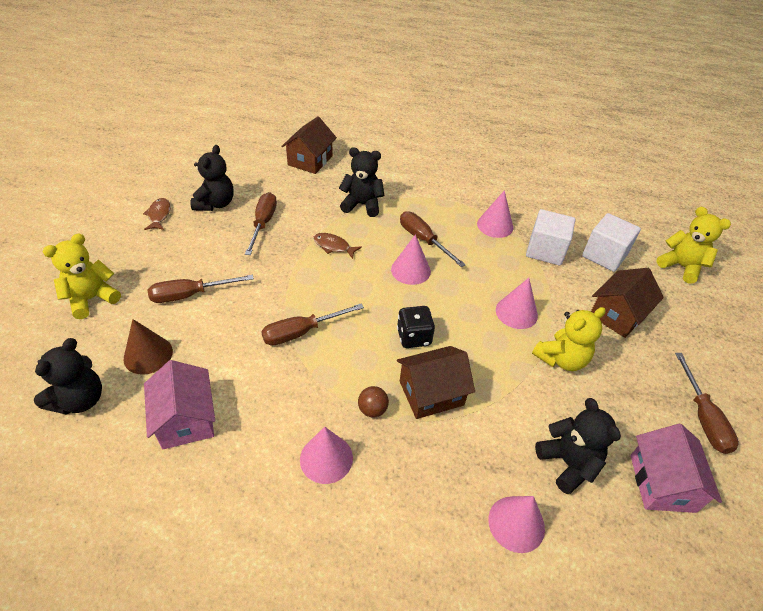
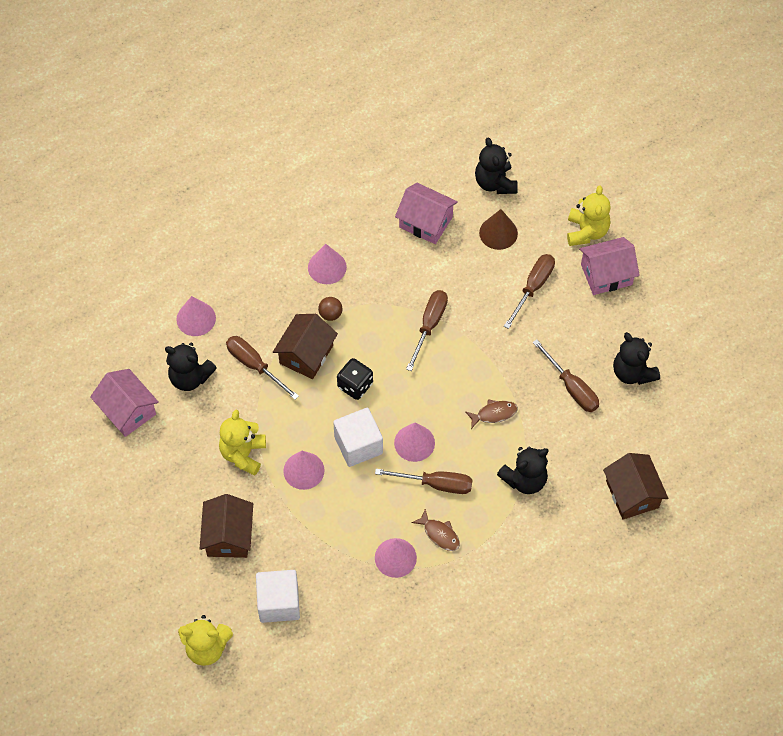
camera: 140 degrees right, 15 degrees up
brown fish [143,198,171,230] -> brown fish moved to [411,509,460,551]
white cube [526,209,575,265] -> white cube moved to [333,408,383,467]
brown screwdriver [675,353,739,454] -> brown screwdriver moved to [226,336,299,400]
none -> pink house [579,237,640,295]

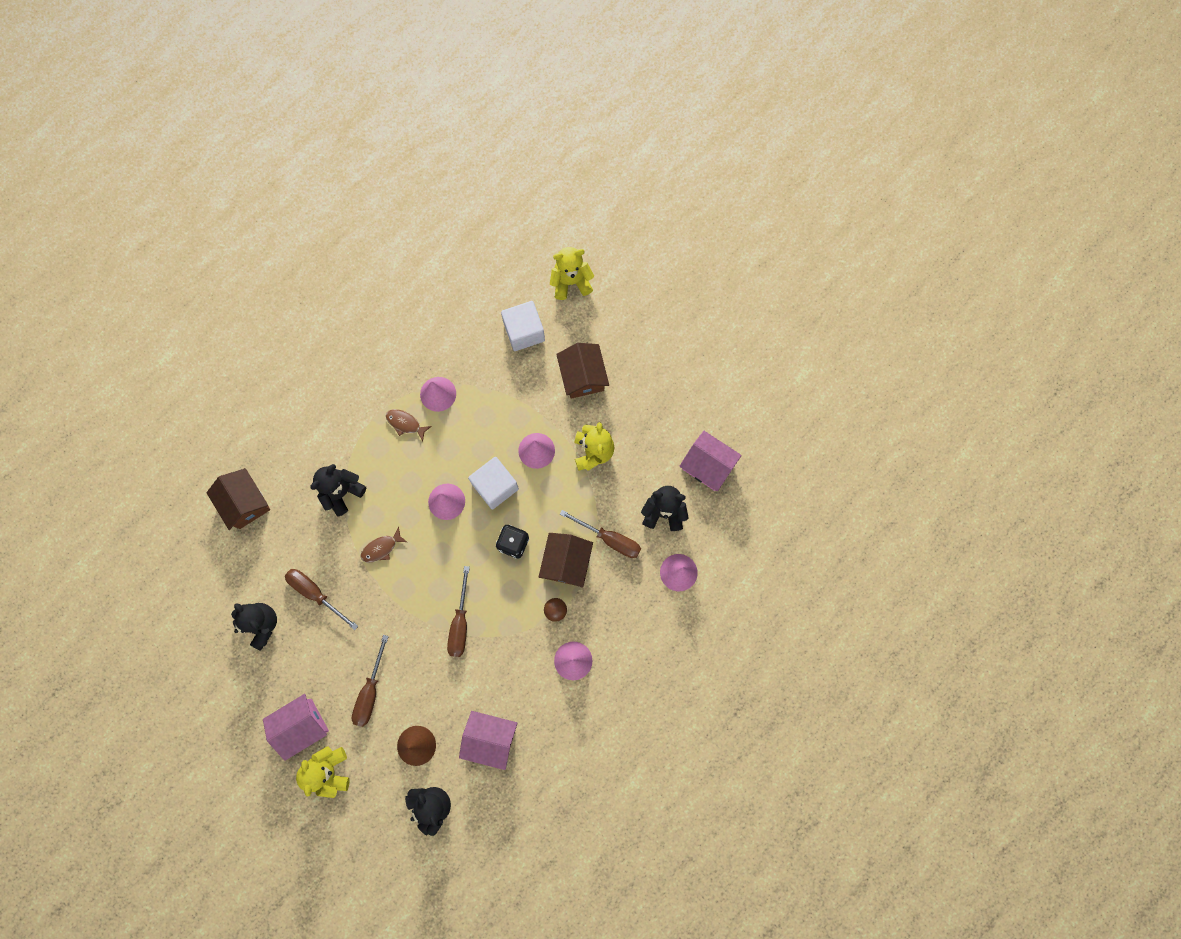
camera: 165 degrees right, 15 degrees up
brown screwdriver [375,469,472,494] -> none

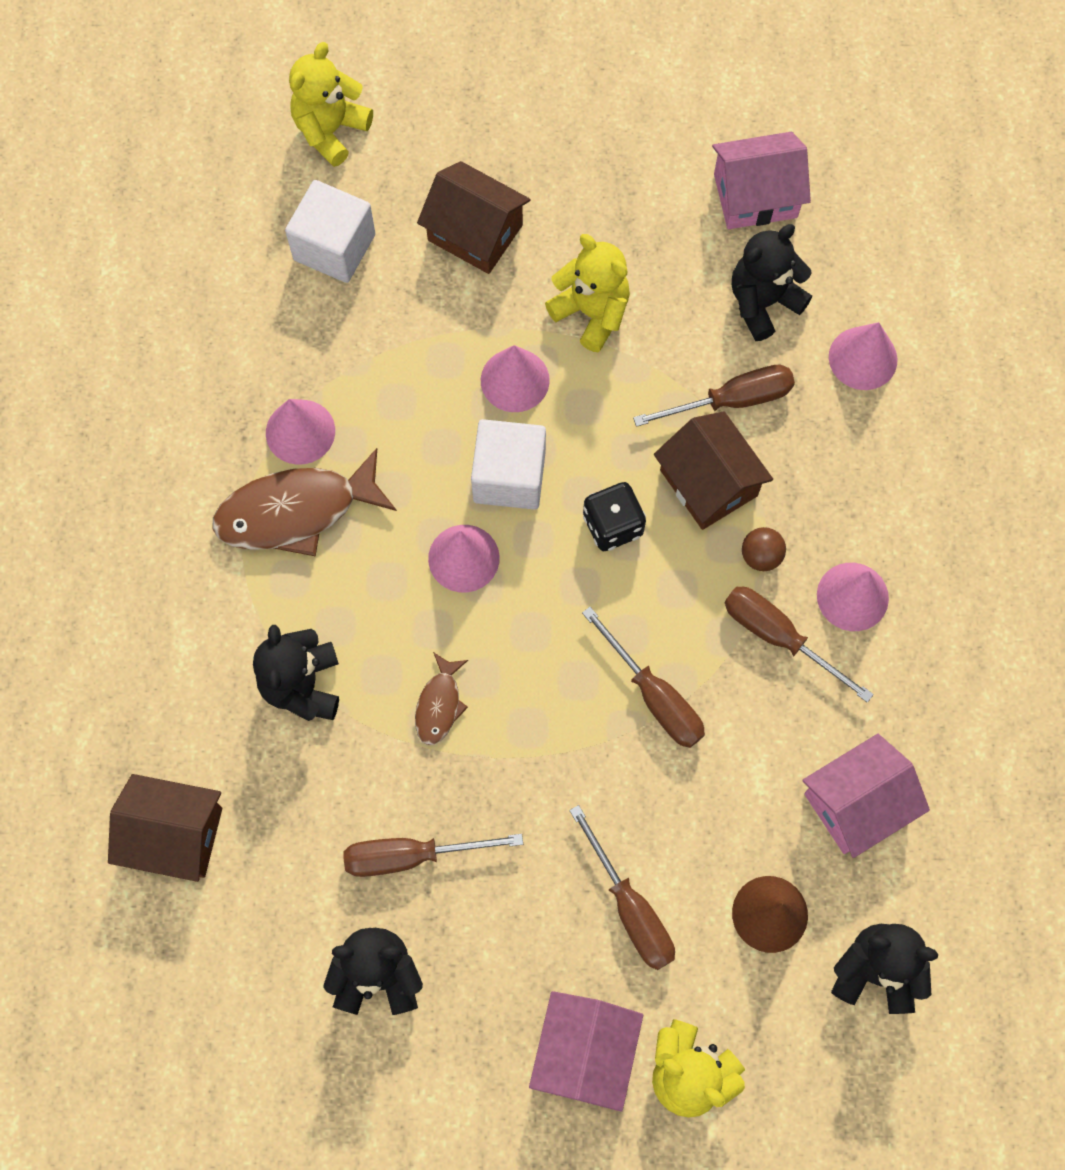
camera: 45 degrees left, 5 degrees down
brown fish [386,409,432,441] -> brown fish [212,448,397,557], size x1.98
none -> brown screwdriver [725,587,874,703]

